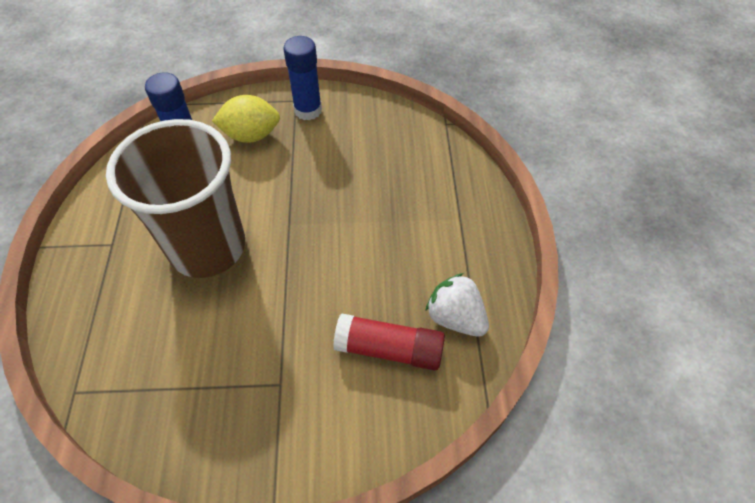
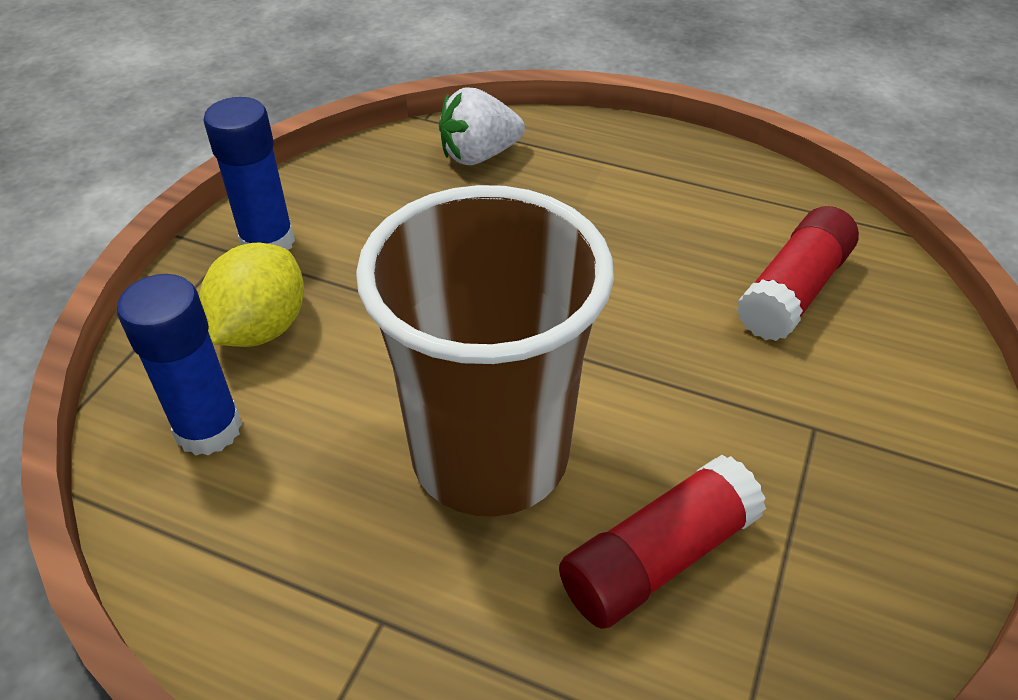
camera: 65 degrees left, 10 degrees down
white strawberry [426,273,489,337] -> white strawberry moved to [439,87,525,165]
none -> red glue stick [559,455,766,629]

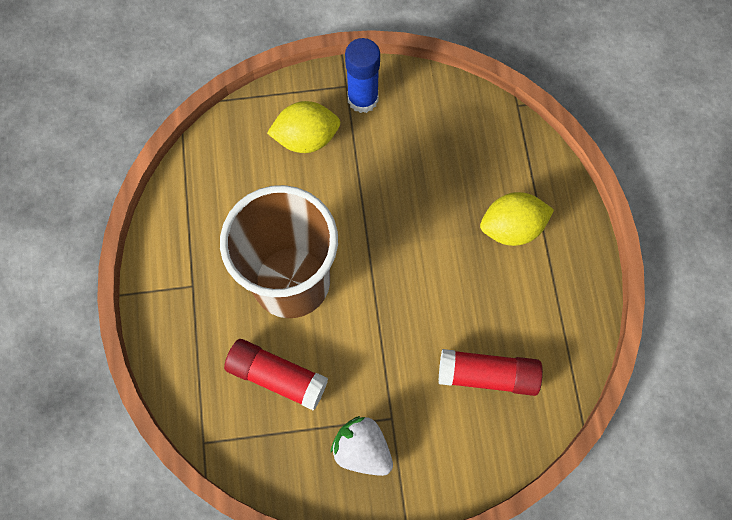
camera: 60 degrees right, 25 degrees up
blue glue stick [117,274,242,456] -> none
white strawberry [439,87,525,165] -> white strawberry moved to [331,416,393,476]
none -> yellow lemon [480,192,554,246]

